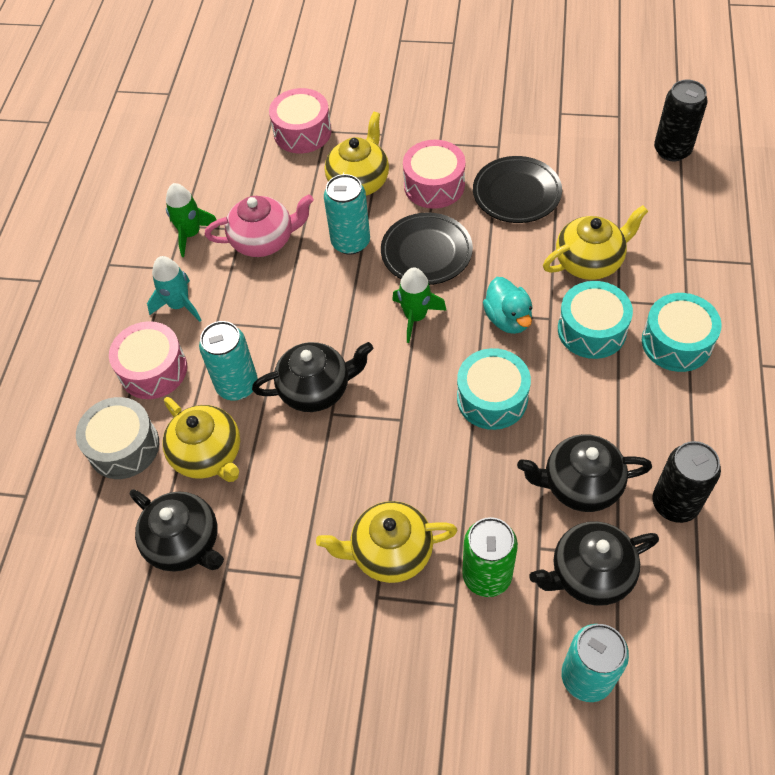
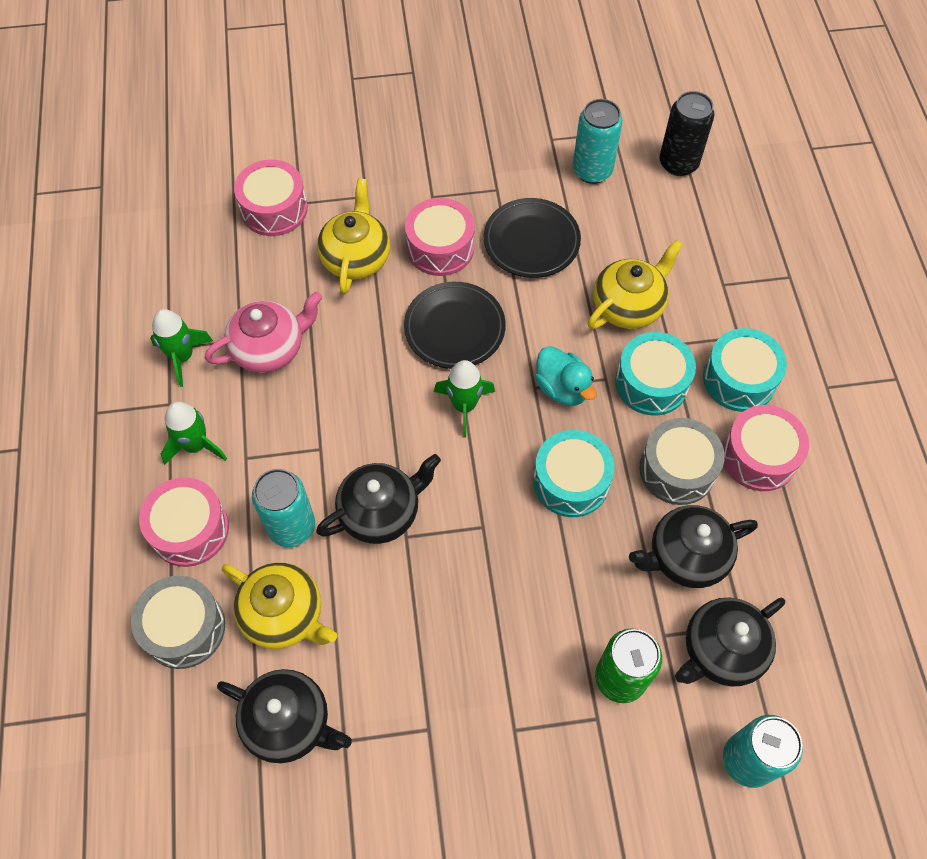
camera: 20 degrees left, 5 degrees up
turquoise rocket [147,256,201,322] -> green rocket [161,402,227,465]
yellow teapot [316,501,458,583] -> none
turquoise can [324,174,370,255] -> turquoise can moved to [573,99,623,184]
black can [652,441,721,523] -> none
none -> grey drum [640,418,725,505]
none -> pink drum [723,405,809,491]

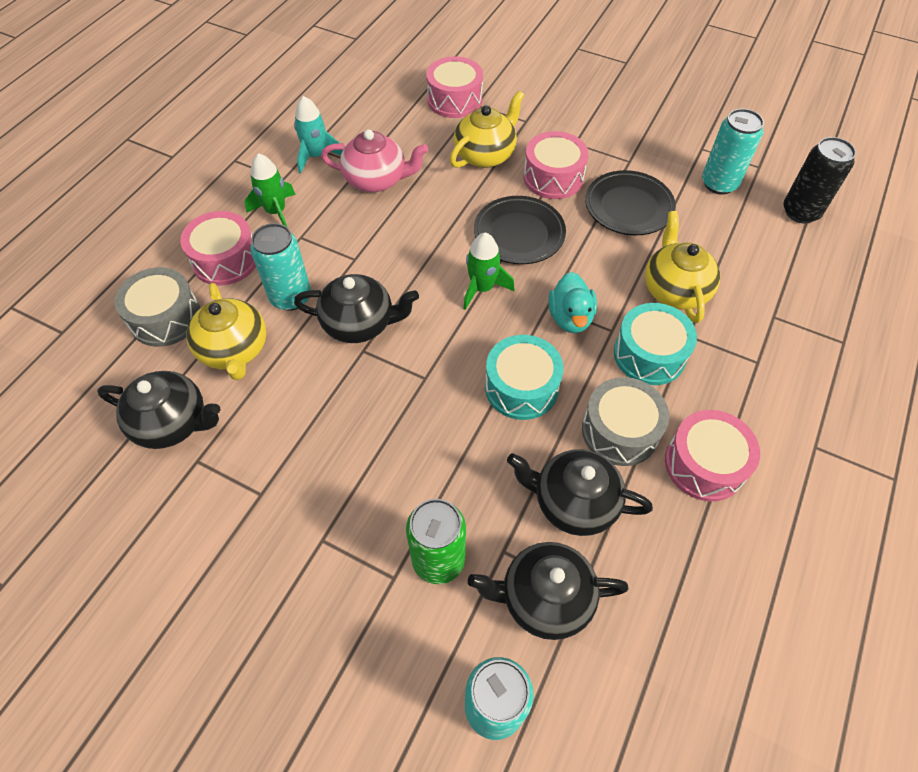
camera: 35 degrees right, 5 degrees down
green rocket [150,309,213,387] -> turquoise rocket [294,96,343,173]
black teapot [217,669,352,763] -> black teapot turned 45 degrees counterclockwise [97,371,220,449]
yellow teapot [588,240,683,329] -> yellow teapot turned 90 degrees counterclockwise [645,211,720,323]
turquoise drum [703,328,787,412] -> none

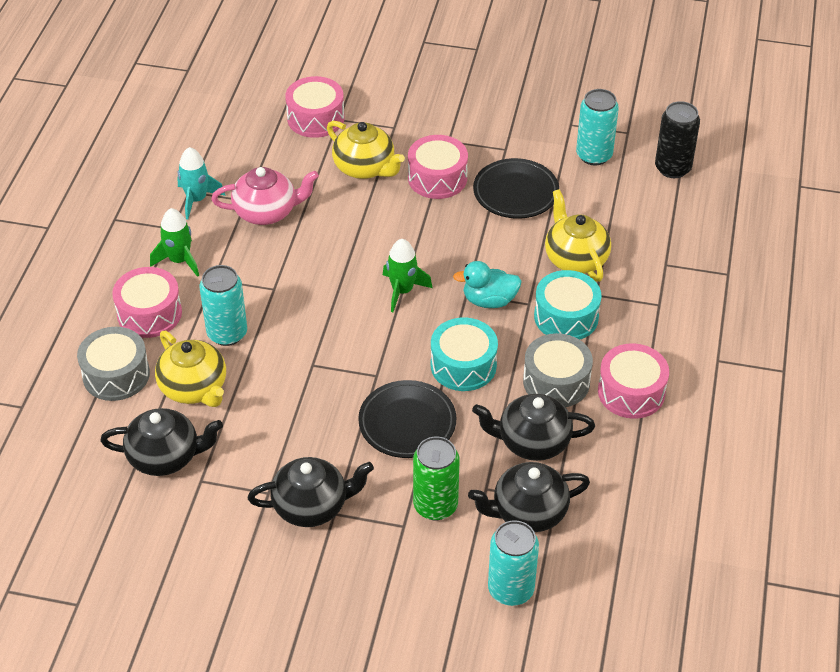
camera: 15 degrees left, 10 degrees down
black teapot [294,274,419,343] -> black teapot moved to [247,457,374,527]
yellow teapot [450,91,524,168] -> yellow teapot turned 105 degrees clockwise [327,121,405,179]
black plate [474,196,566,264] -> black plate moved to [358,380,456,458]
turquoise duck [548,272,597,333] -> turquoise duck turned 105 degrees clockwise [453,261,522,308]

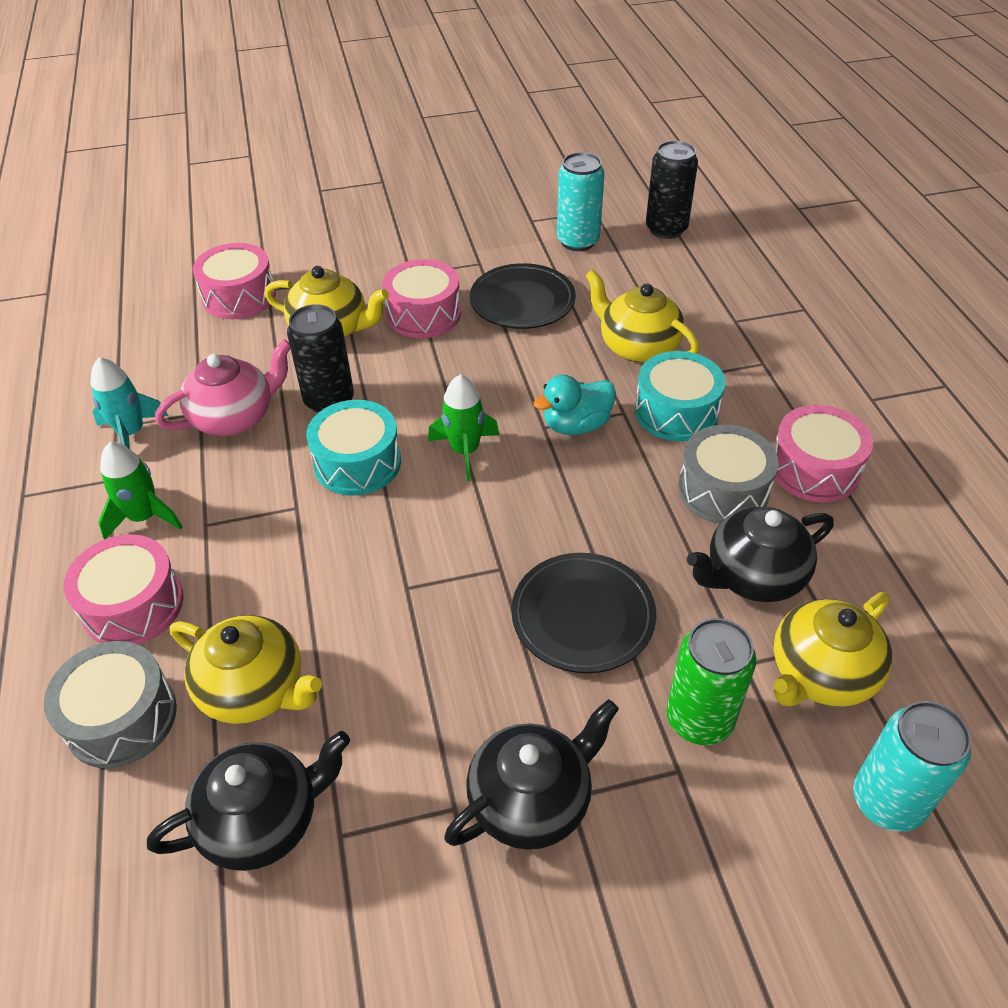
camera: 25 degrees left, 0 degrees up
turquoise can [199,265,247,346] -> none
turquoise drum [431,317,498,391] -> turquoise drum moved to [306,400,401,496]
black teapot [468,462,590,532] -> yellow teapot [774,592,893,707]
none -> black can [287,304,354,413]

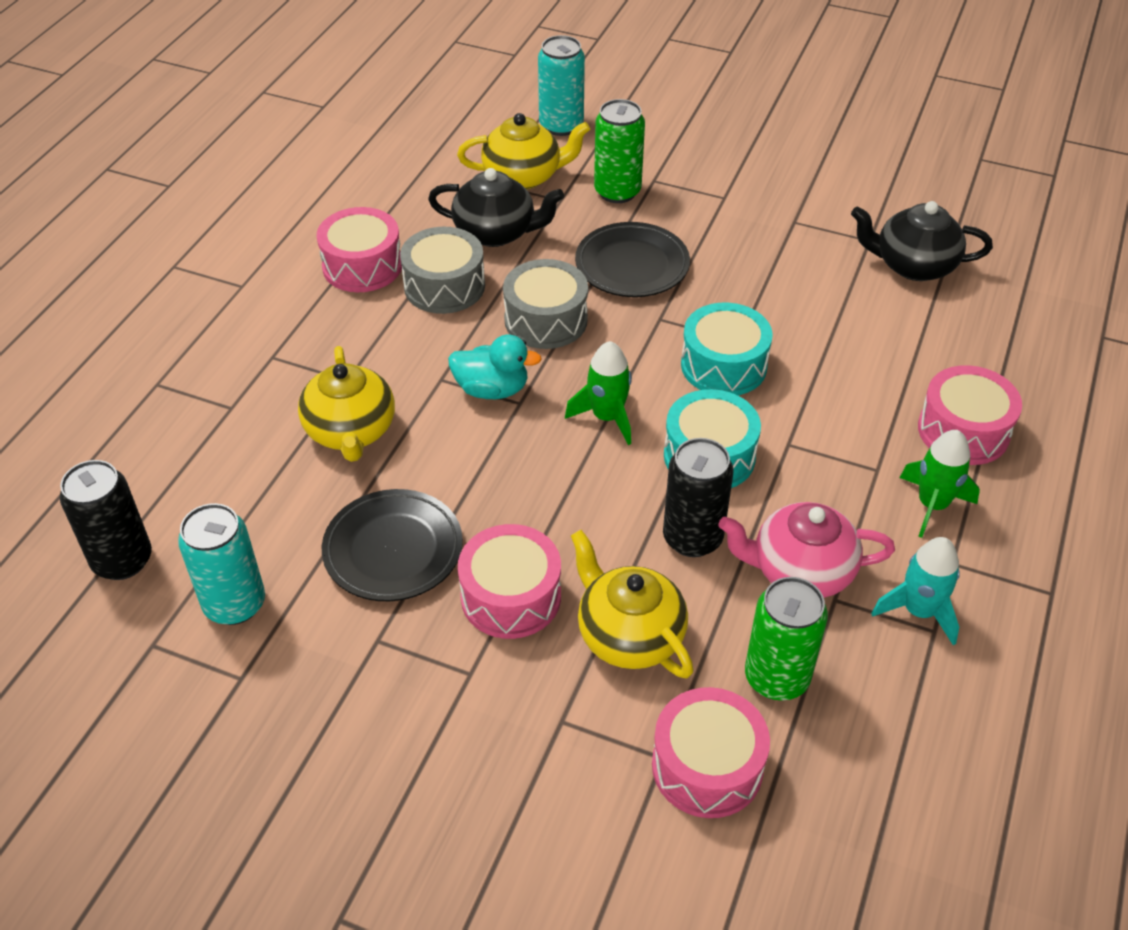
camera: 145 degrees left, 0 degrees up
grey drum [44,641,177,768] -> grey drum moved to [503,259,588,349]
yellow teapot [170,615,322,724] -> none
black teapot [444,699,619,850] -> none
turquoise drum [635,351,725,442] -> turquoise drum moved to [681,303,773,395]
none -> green can [745,577,828,701]

